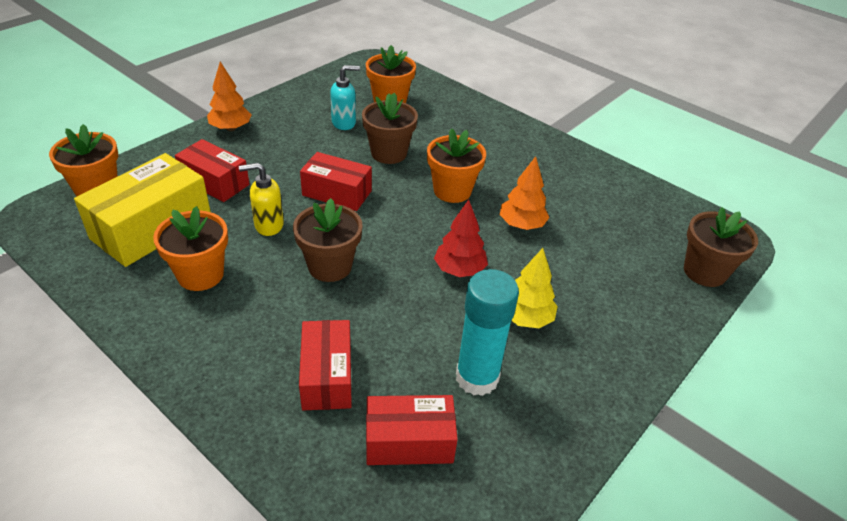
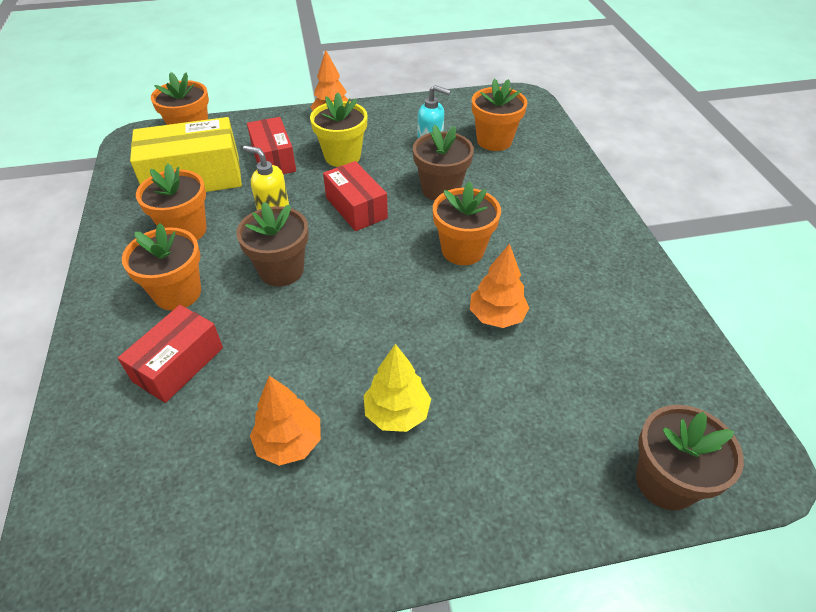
camera: 40 degrees right, 5 degrees up
red box [366,395,458,465] -> none
red tree [434,199,488,277] -> none
turquoise glue stick [456,269,519,396] -> orange tree [250,376,321,466]
none -> orange flower pot [122,223,201,310]
none -> yellow flower pot [310,93,368,167]

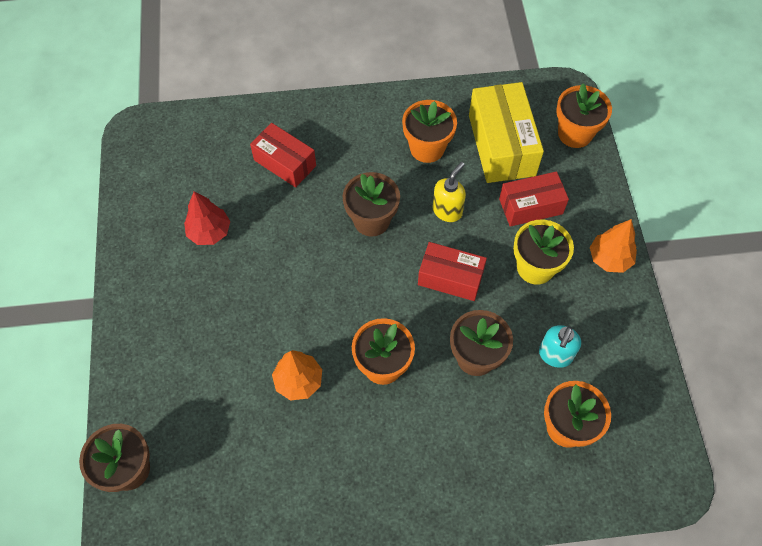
camera: 95 degrees right, 15 degrees up
orange flower pot [122,223,201,310] -> none
orange tree [250,376,321,466] -> red tree [184,191,230,245]
red box [323,161,388,231] -> red box turned 45 degrees clockwise [418,242,487,301]
yellow tree [364,344,431,432] -> none

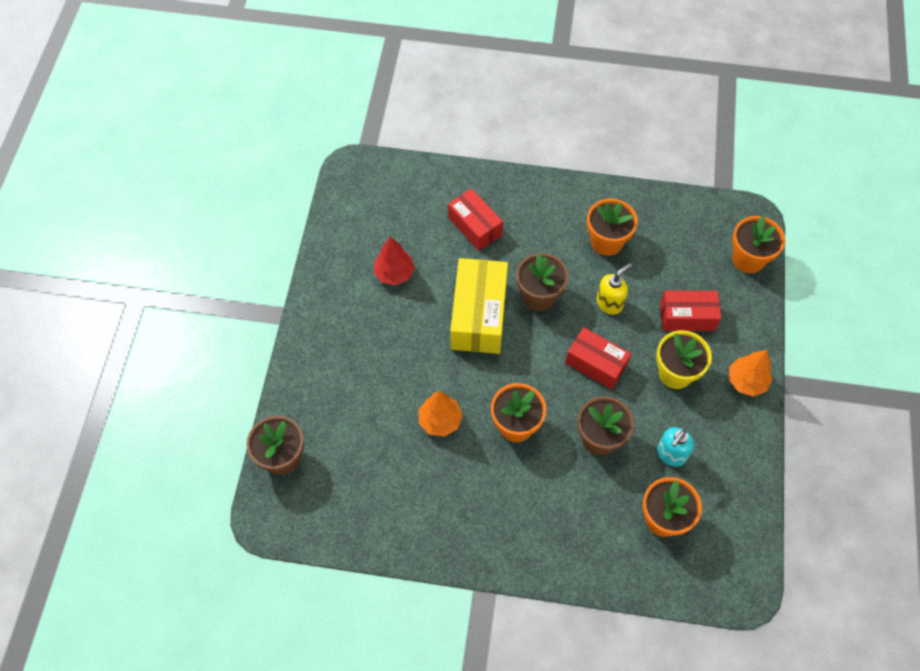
camera: 15 degrees right, 0 degrees up
yellow box [469,82,544,183] -> yellow box moved to [450,258,508,354]

